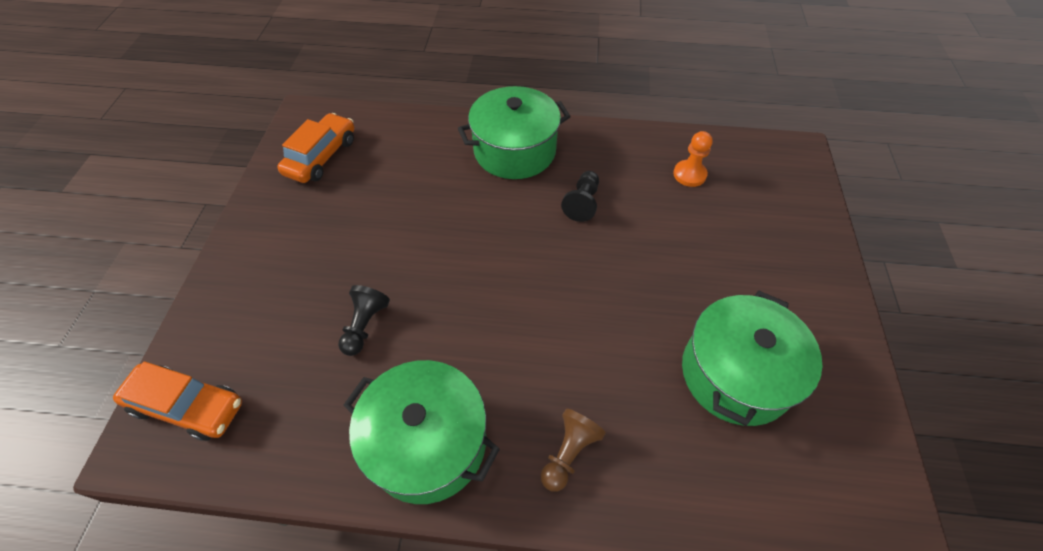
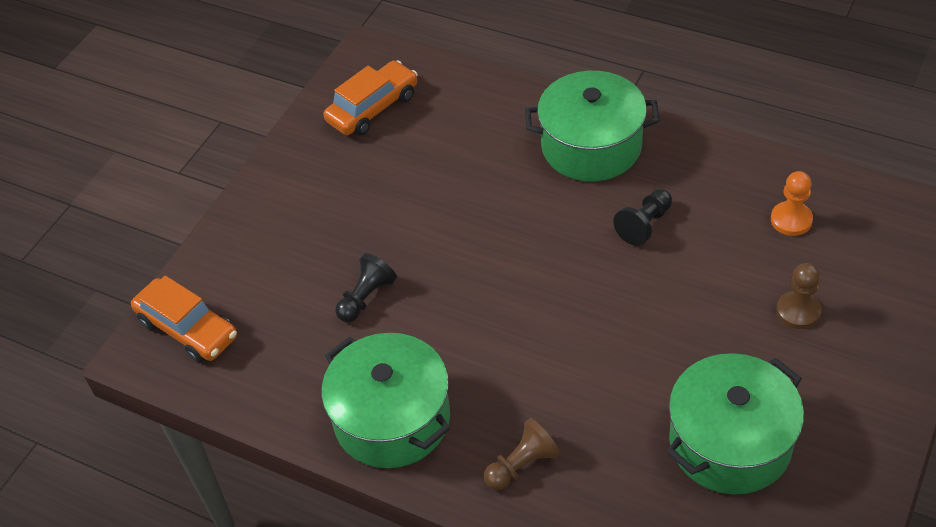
camera: 25 degrees right, 5 degrees down
none -> brown pawn [776,263,822,329]

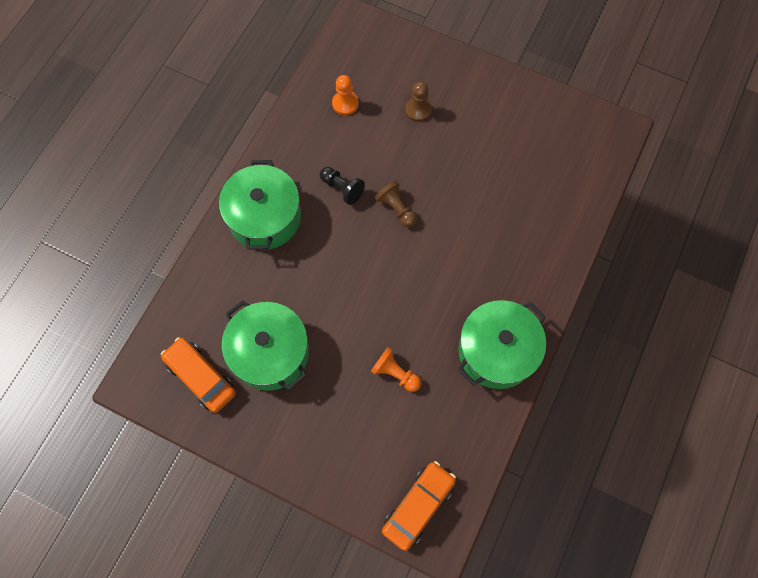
camera: 95 degrees left, 20 degrees up
black pawn [335,253,397,322] -> orange pawn [371,347,421,392]
brown pawn [484,418,560,490] -> brown pawn moved to [375,181,417,227]
green pot [666,353,804,495] -> green pot moved to [222,300,309,391]

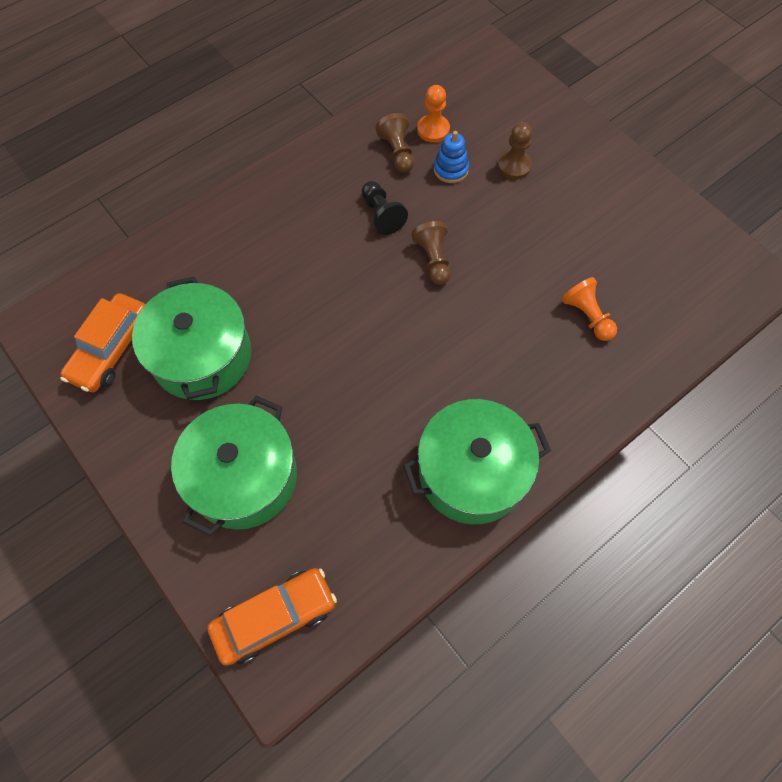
camera: 25 degrees right, 5 degrees down
orange car [161,337,236,413] -> orange car turned 135 degrees counterclockwise [60,293,146,392]
green pot [219,160,301,250] -> green pot moved to [171,396,297,536]
orange pawn [371,347,421,392] -> orange pawn moved to [561,277,617,341]
none -> brown pawn [375,113,414,173]
none -> blue stacking toy [434,131,469,183]

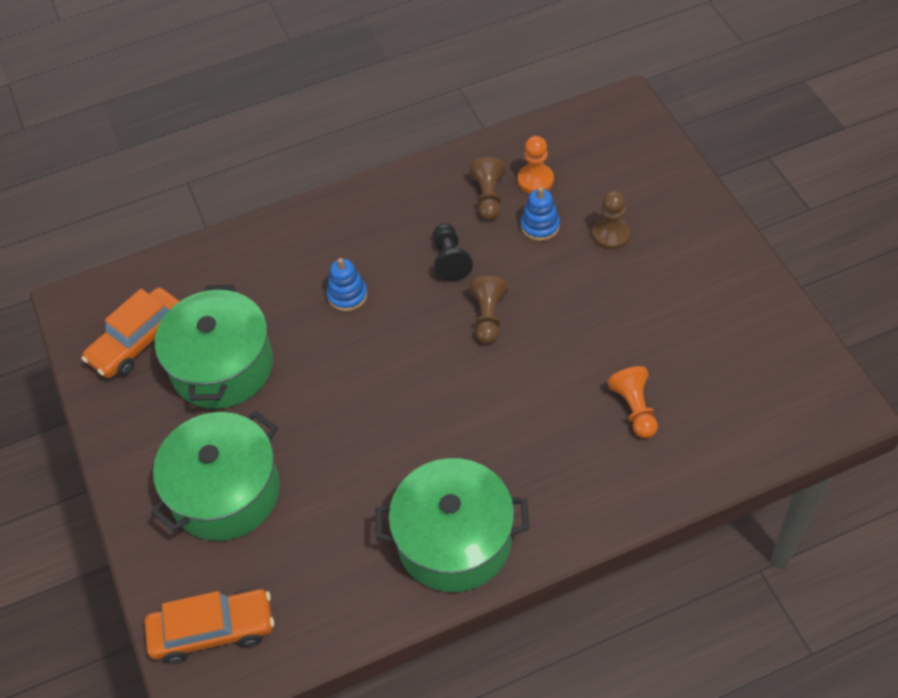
camera: 20 degrees right, 10 degrees down
none -> blue stacking toy [327,258,367,312]

